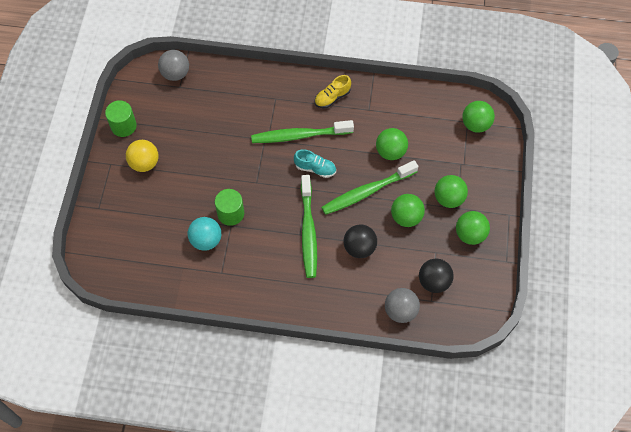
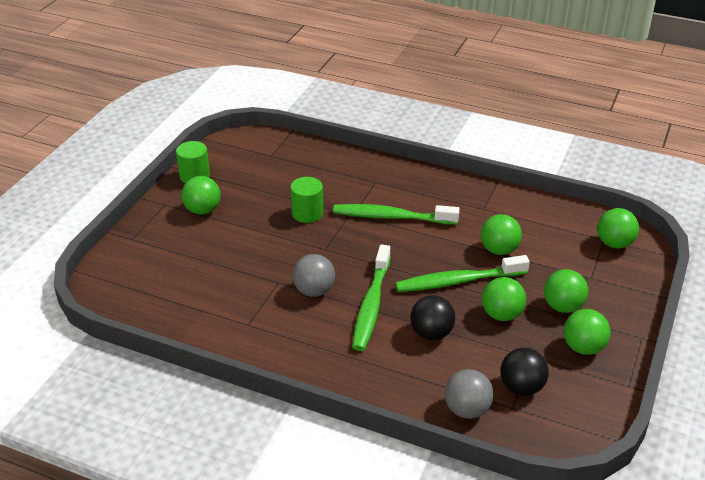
camera: 15 degrees right, 25 degrees down
yellow ball [126,140,159,172] -> green ball [181,176,221,215]
grey ball [158,50,189,81] -> grey ball moved to [292,254,335,297]
turquoise ball [187,217,221,251] -> none
green cylinder [215,189,244,226] -> green cylinder moved to [290,177,323,223]
turquoise shoe [294,149,336,178] -> none
yellow shoe [314,75,351,108] -> none

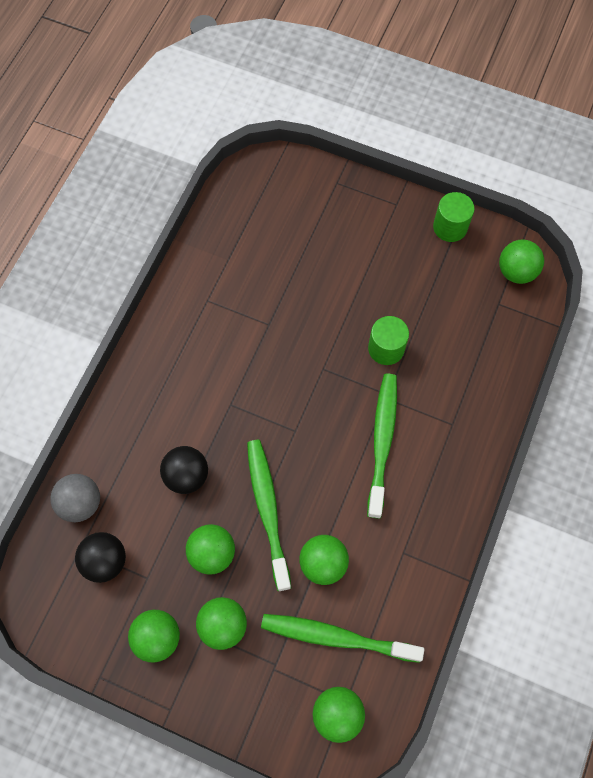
camera: 90 degrees right, 30 degrees up
green ball [181,176,221,215] -> green ball moved to [499,239,544,284]
grey ball [292,254,335,297] -> none
green toothbrush [352,245,391,351] -> green toothbrush moved to [261,614,424,663]

